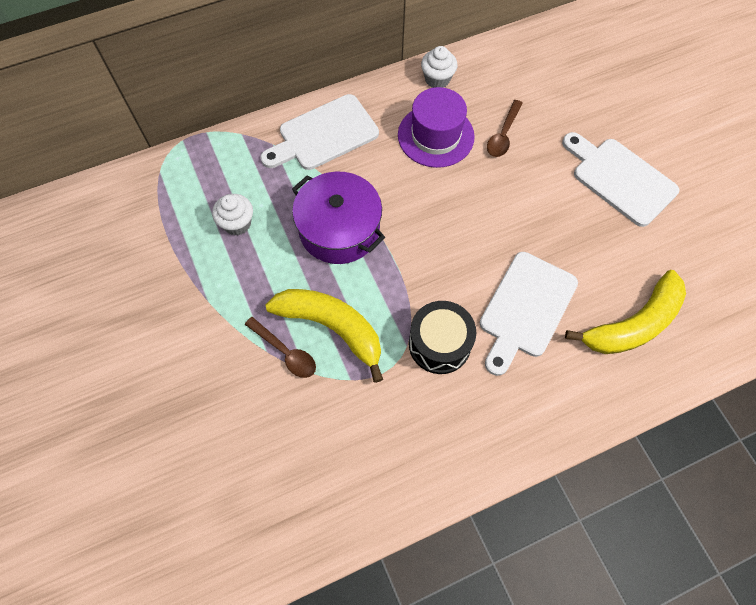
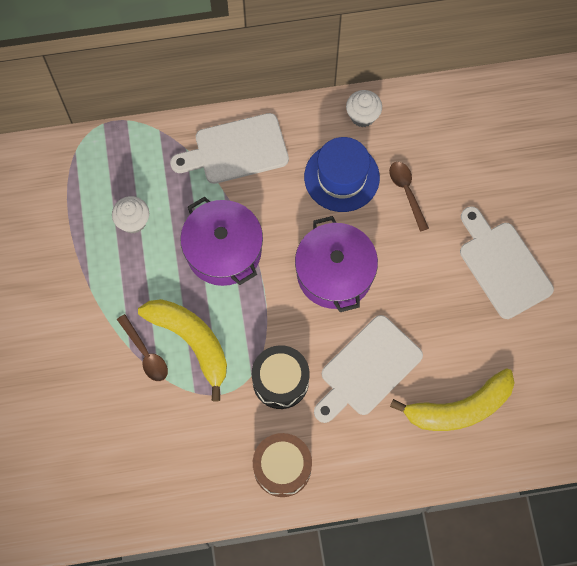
camera: 15 degrees right, 5 degrees up
purple hat [398,87,475,168] -> blue hat [304,137,380,212]
brown spoon [487,100,523,157] -> brown spoon turned 120 degrees clockwise [389,162,429,232]
none -> brown drum [253,433,312,497]
none -> purple pot [295,216,378,312]

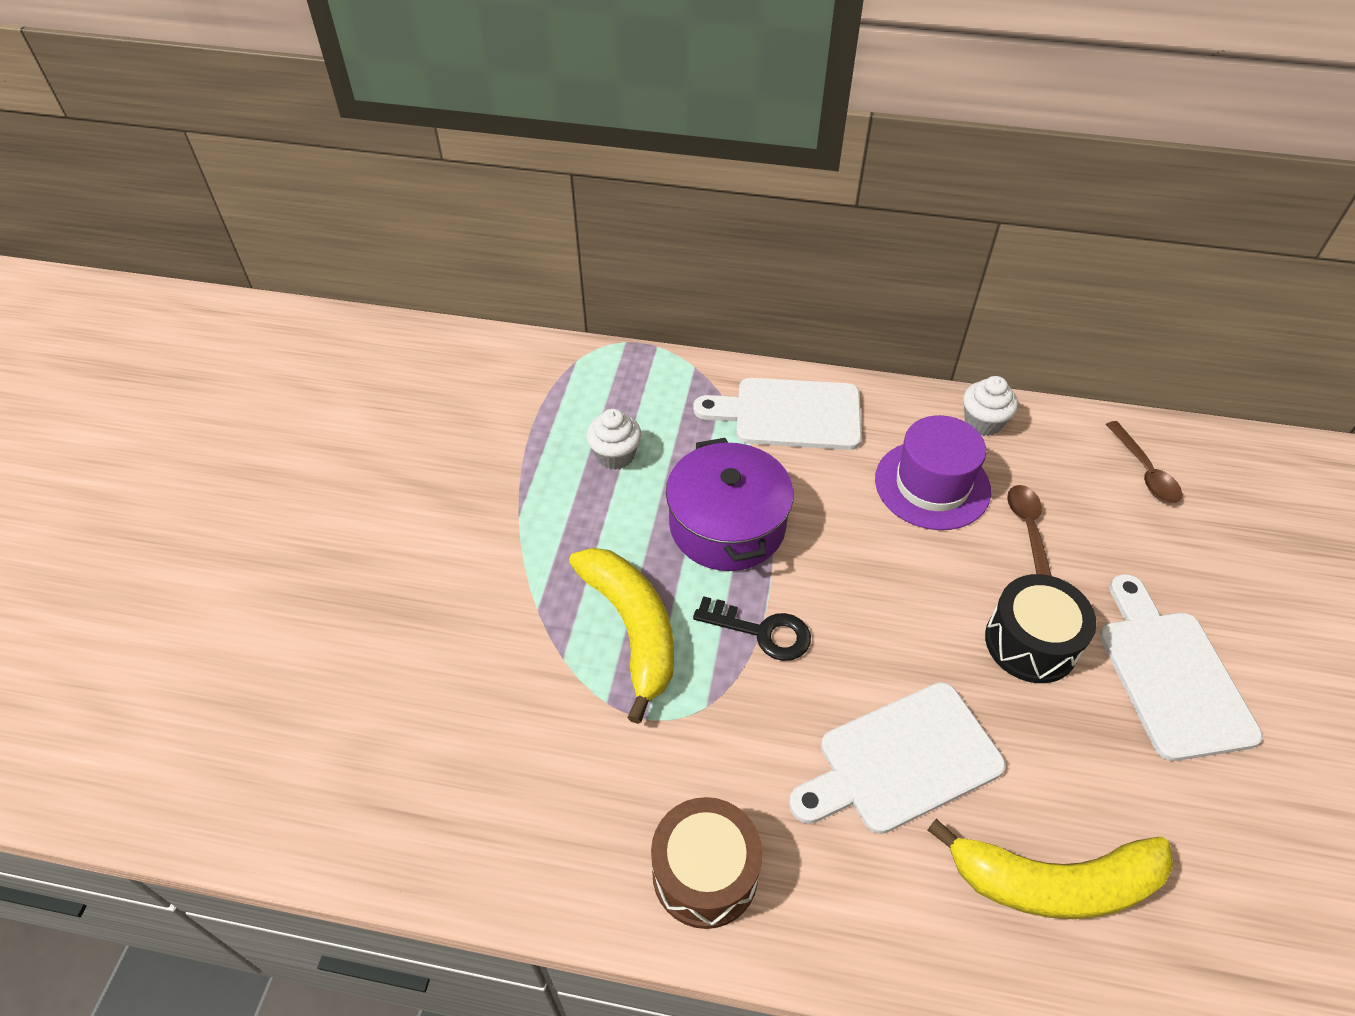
camera: 20 degrees right, 20 degrees down
brown spoon [117,314,168,381] -> brown spoon moved to [1106,421,1182,503]
black drum [252,345,310,409] -> black drum moved to [985,574,1097,683]
purple pot [295,216,378,312] -> none
blue hat [304,137,380,212] -> purple hat [875,415,991,530]
none -> black key [693,596,811,661]

